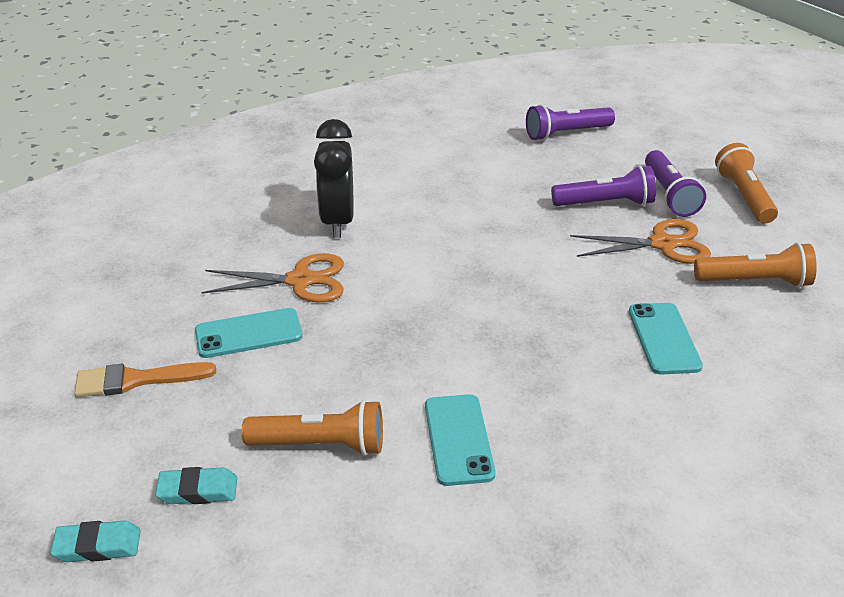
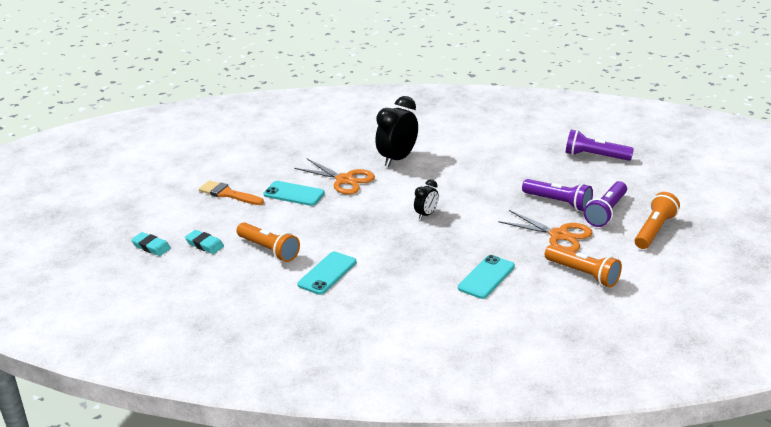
camera: 40 degrees right, 5 degrees down
none -> black clock [414,179,439,220]

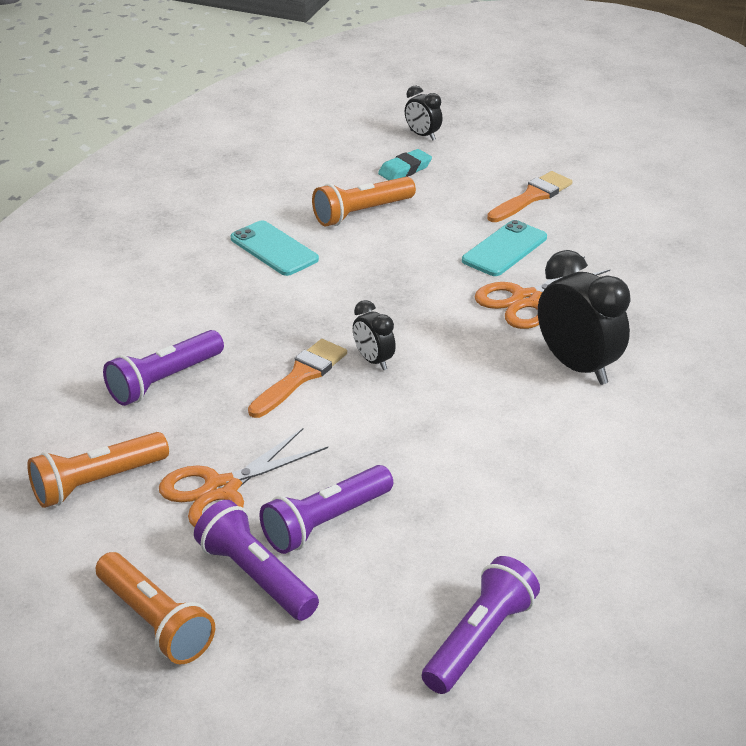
camera: 105 degrees right, 5 degrees up
turquoise eraser [131,232,171,256] -> black clock [405,85,442,140]
turquoise phone [458,255,515,299] -> purple flashlight [103,330,224,406]
none -> orange brush [248,339,347,418]

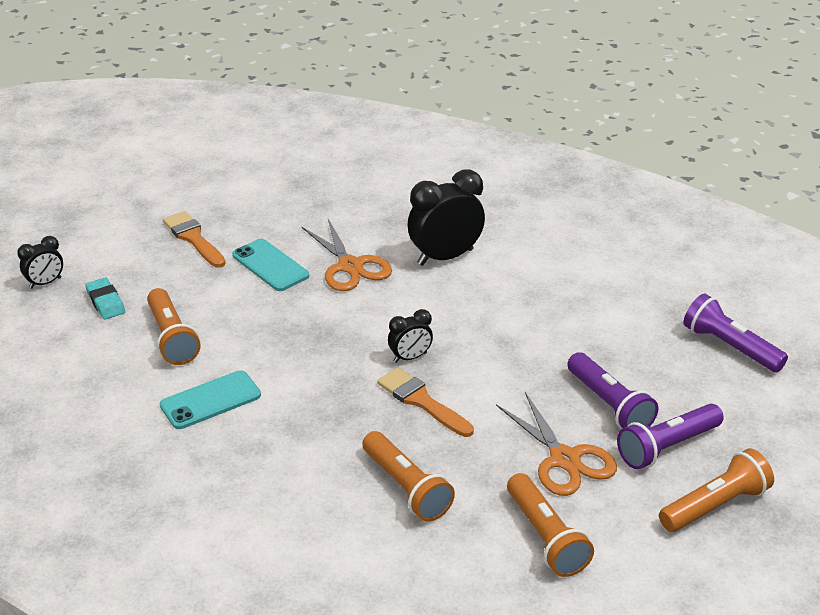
camera: 80 degrees left, 0 degrees up
purple flashlight [103,330,224,406] -> orange flashlight [362,431,455,522]

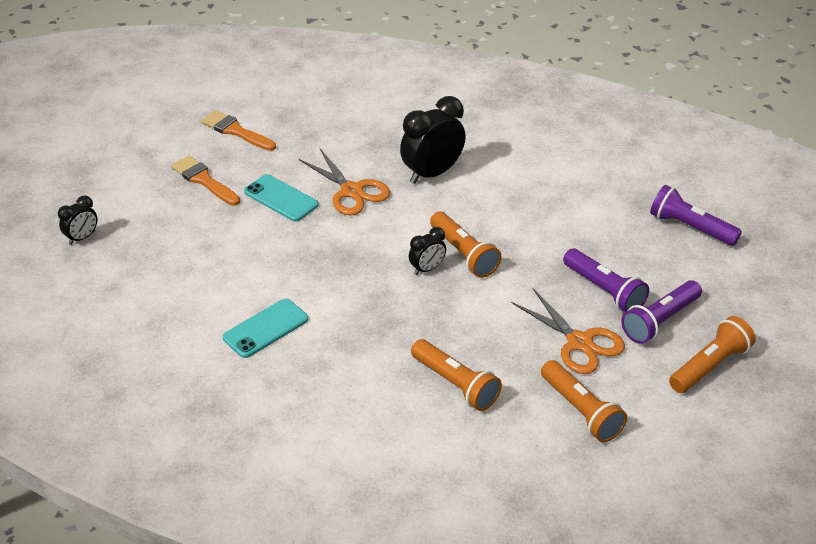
camera: 10 degrees left, 5 degrees up
turquoise eraser [85,278,125,320] -> none
orange flashlight [147,288,200,365] -> orange flashlight moved to [430,212,502,278]
orange brush [377,367,474,437] -> orange brush moved to [201,110,276,151]

